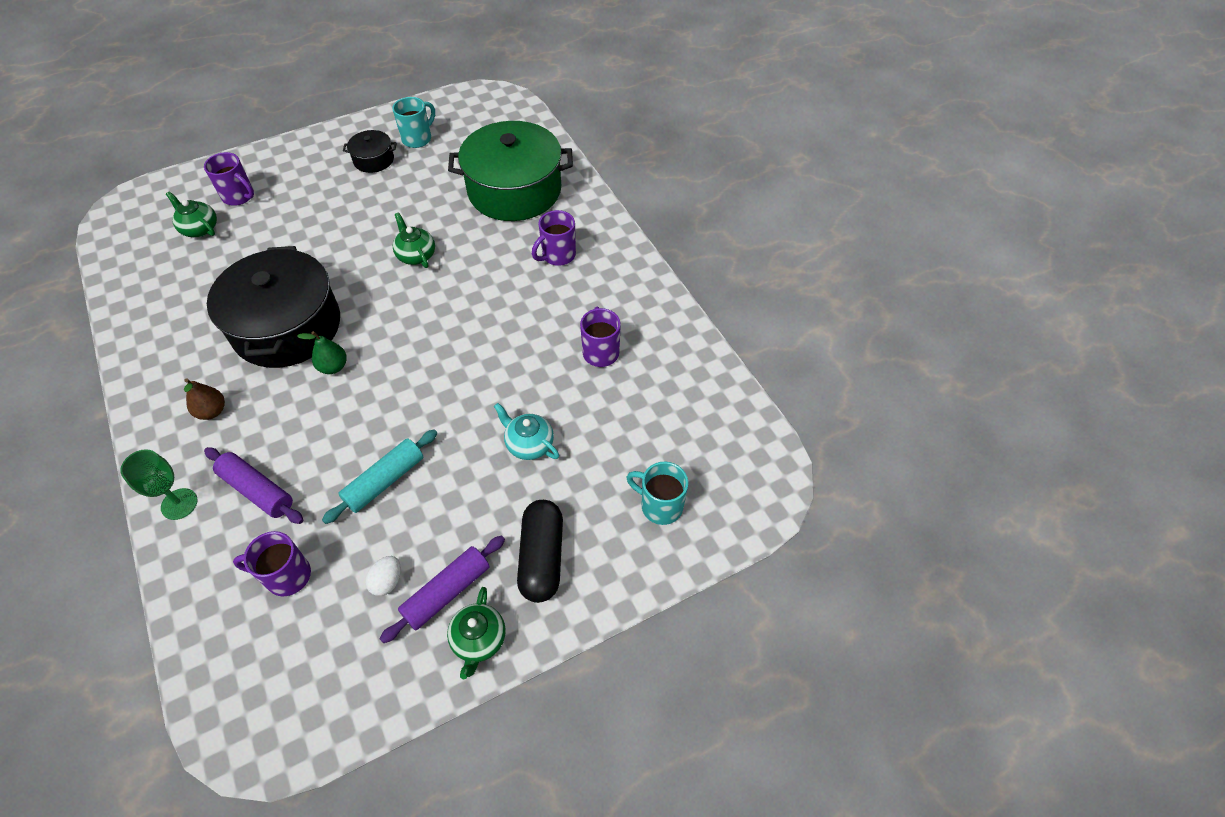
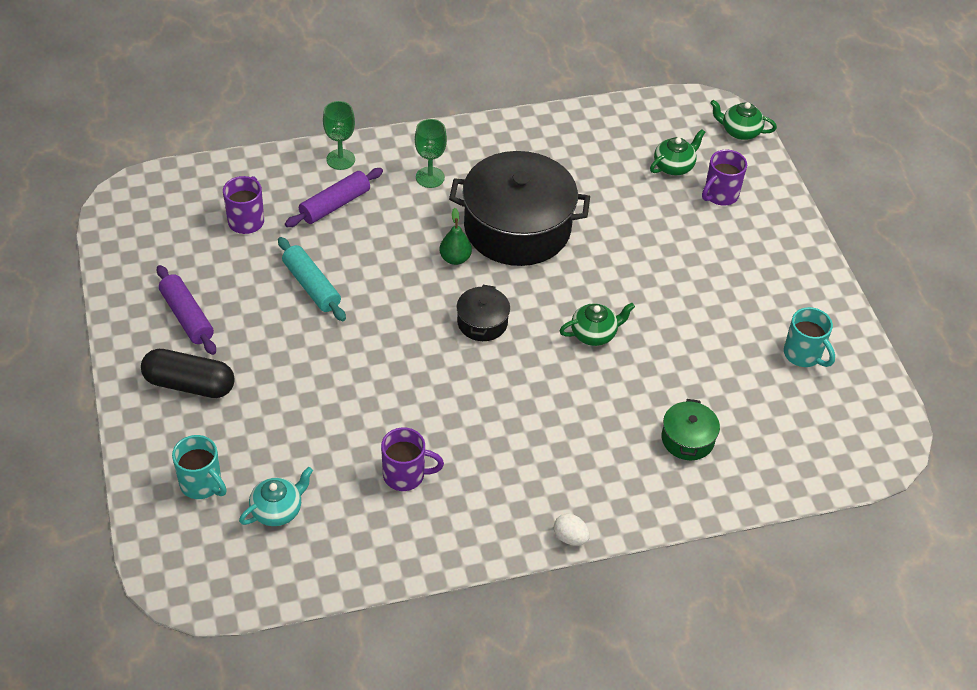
camera: 100 degrees right, 5 degrees down
brown pear [184,379,225,420] -> green goblet [415,119,447,188]
black pot [343,130,397,173] -> black pot moved to [456,285,510,341]
white egg [365,556,401,596] -> white egg moved to [554,514,590,546]
green teapot [447,587,506,679] -> green teapot moved to [710,100,777,140]
green pot [448,121,573,221] -> green pot [662,399,720,460], size x0.45
turquoise teapot [494,403,559,460] -> turquoise teapot moved to [239,467,313,526]
purple mug [532,210,576,266] -> none
turquoise mug [626,462,688,525] -> turquoise mug turned 90 degrees clockwise [172,435,227,499]

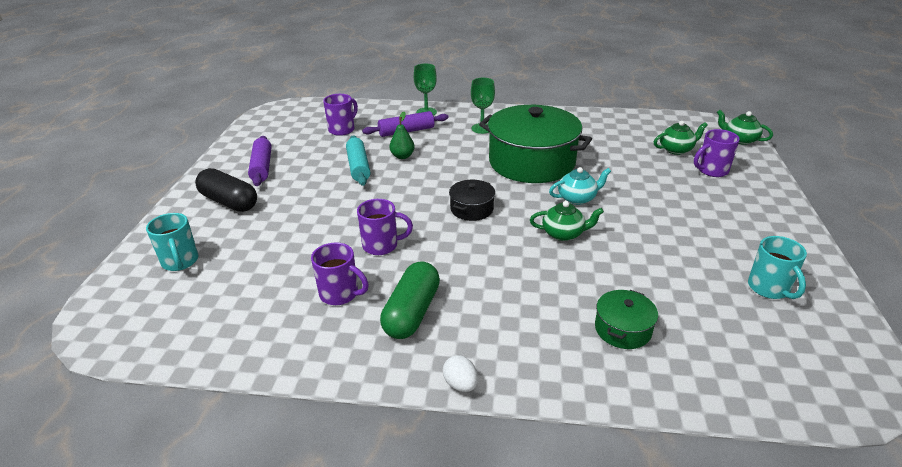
camera: 25 degrees right, 15 degrees down
turquoise teapot [239,467,313,526] -> turquoise teapot moved to [549,167,611,205]
green pear [439,208,472,265] -> green pear moved to [389,112,415,159]
black pot [449,151,590,266] -> green pot [479,105,592,183]
none -> purple mug [357,199,413,255]
none -> green capsule [380,261,440,339]

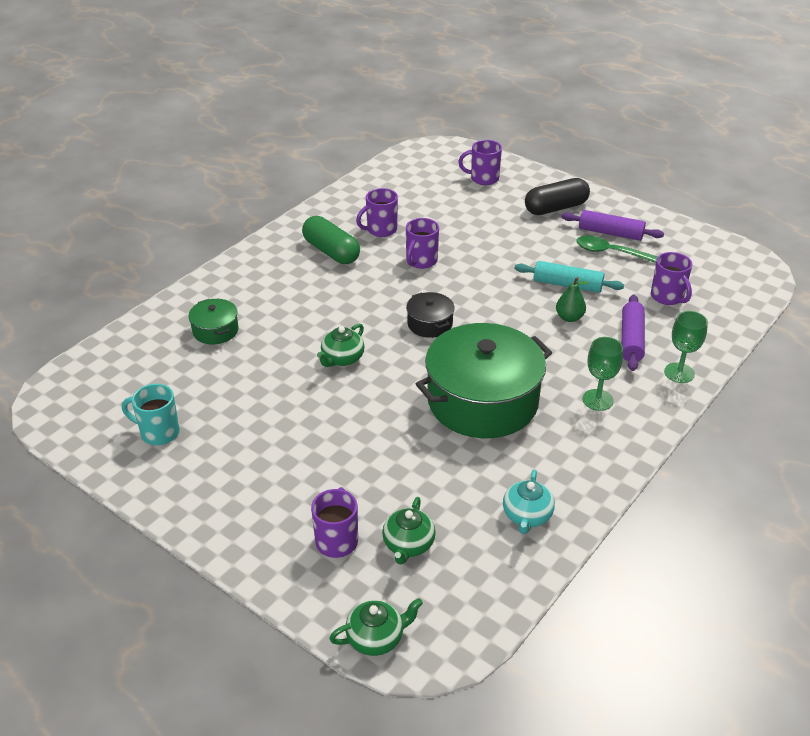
camera: 120 degrees right, 5 degrees up
turquoise mug [146,213,198,271] -> purple mug [458,140,502,185]
white egg [443,355,478,392] -> none
turquoise teapot [549,167,611,205] -> turquoise teapot moved to [503,470,555,534]
none -> green spoon [576,236,658,263]

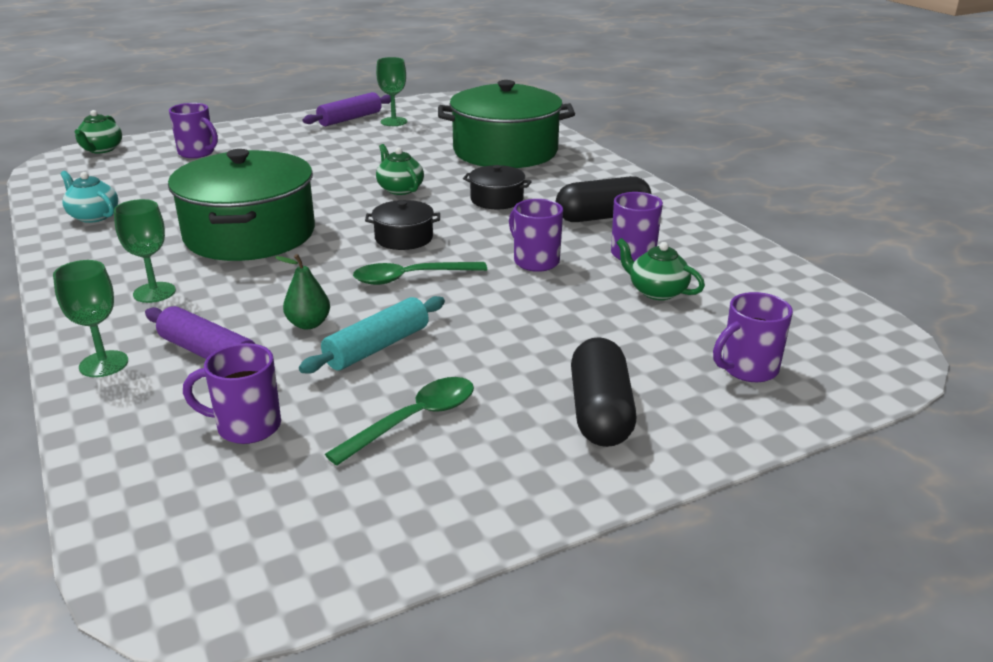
camera: 115 degrees right, 10 degrees down
turquoise mug [122,384,180,445] -> green goblet [376,57,407,126]
green pot [188,299,239,344] -> green pot [438,80,575,168], size x2.24
green capsule [302,216,360,264] -> black capsule [555,176,651,222]
green teapot [382,497,436,564] -> green teapot moved to [616,238,705,300]
purple mug [458,140,502,185] -> purple mug turned 150 degrees counterclockwise [713,292,793,382]
purple rolling pin [561,210,664,241] -> purple rolling pin moved to [303,92,391,126]
none -> green spoon [353,262,487,285]
none -> black pot [463,165,532,209]

